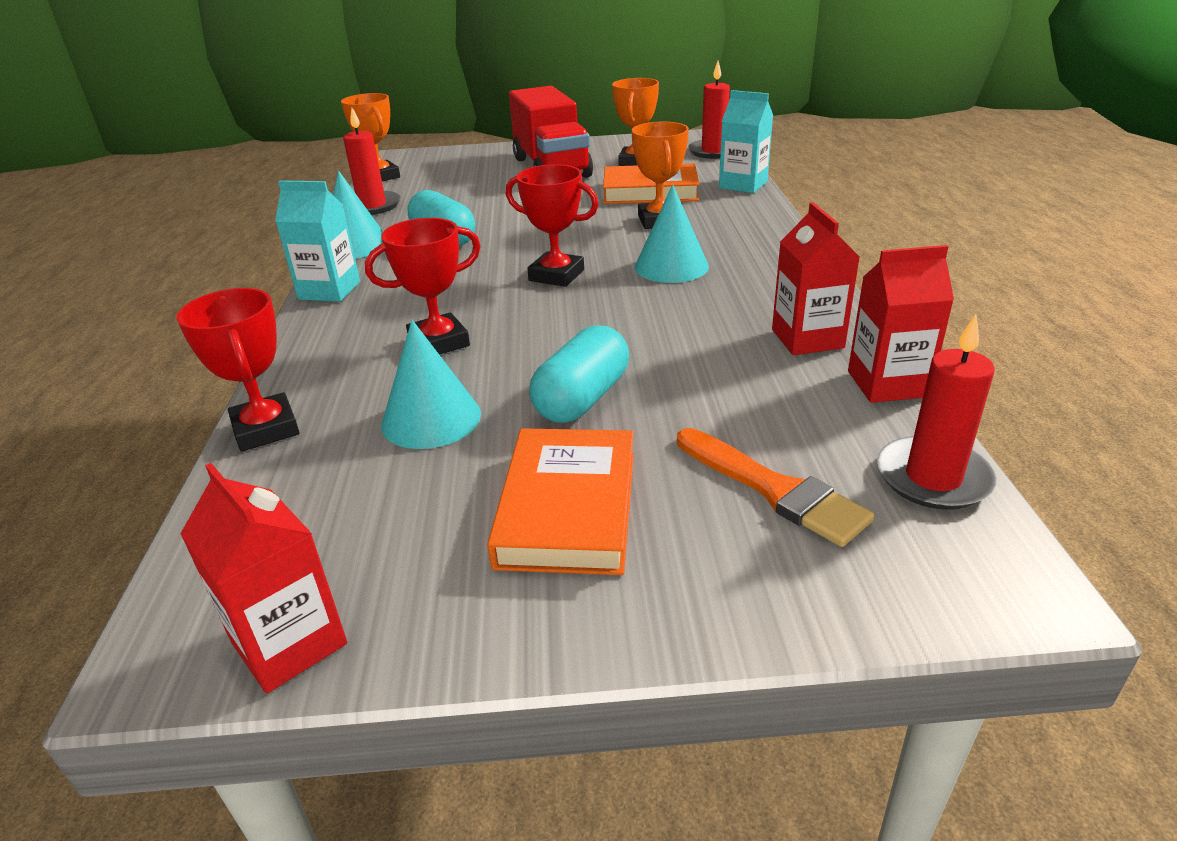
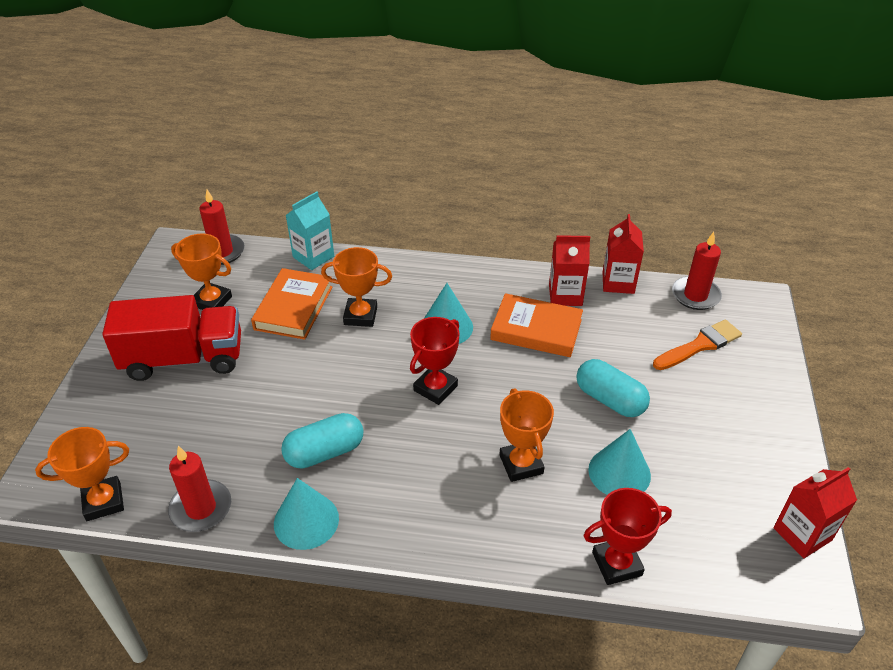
camera: 80 degrees left, 10 degrees up
turquoise carton [275,180,360,302] -> none
red trophy [365,218,481,355] -> orange trophy [499,388,554,482]
orange book [487,428,634,575] -> orange book moved to [490,293,583,357]

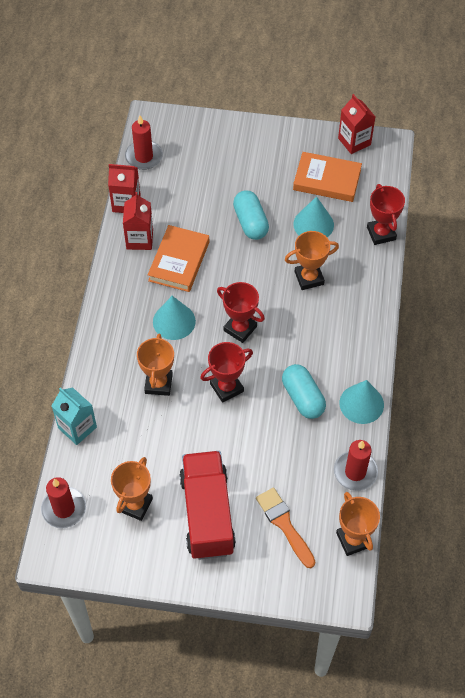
camera: 90 degrees left, 15 degrees up
orange book [251,268,333,340] -> orange book moved to [293,152,362,202]
turquoise capsule [576,359,650,417] -> turquoise capsule turned 60 degrees counterclockwise [233,190,269,240]
orange brush [653,319,742,370] -> orange brush moved to [256,488,315,568]
none -> red trophy [200,342,253,403]

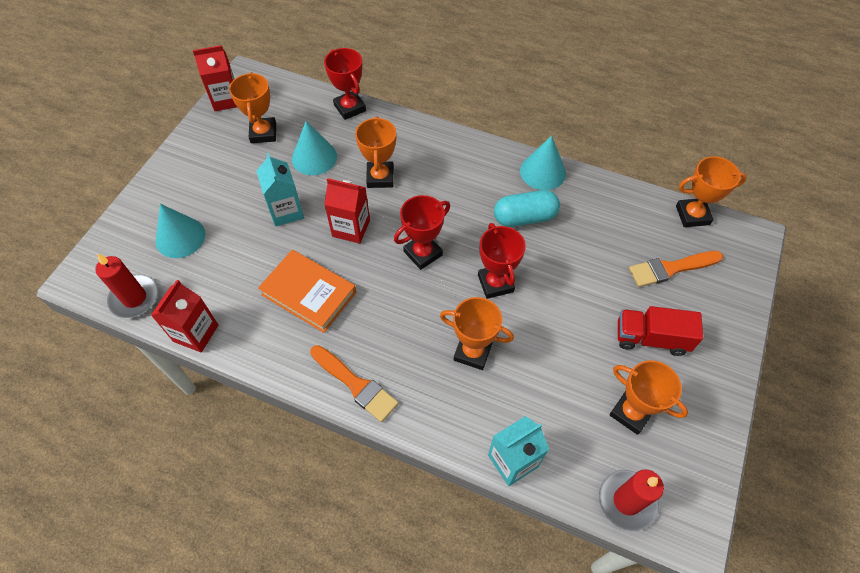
camera: 75 degrees left, 0 degrees up
red carton [123,192,153,250] -> red carton moved to [324,178,370,244]
turquoise cone [153,296,196,340] -> turquoise cone moved to [156,204,205,258]
red truck [179,451,236,560] -> red truck [618,306,703,356], size x0.63
turquoise capsule [233,190,269,240] -> turquoise carton [257,153,304,227]
orange book [293,152,362,202] -> orange trophy [229,72,276,143]
red candle [334,440,378,491] -> none
red trophy [367,184,405,245] -> red trophy turned 60 degrees clockwise [324,48,366,120]
none -> orange brush [310,345,399,422]

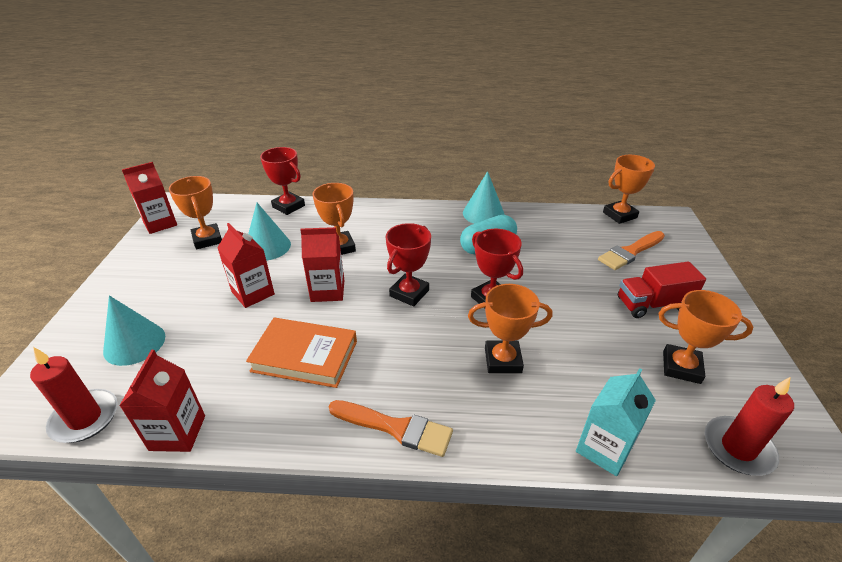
camera: 20 degrees left, 20 degrees down
turquoise carton [257,153,304,227] -> red carton [217,223,275,308]

